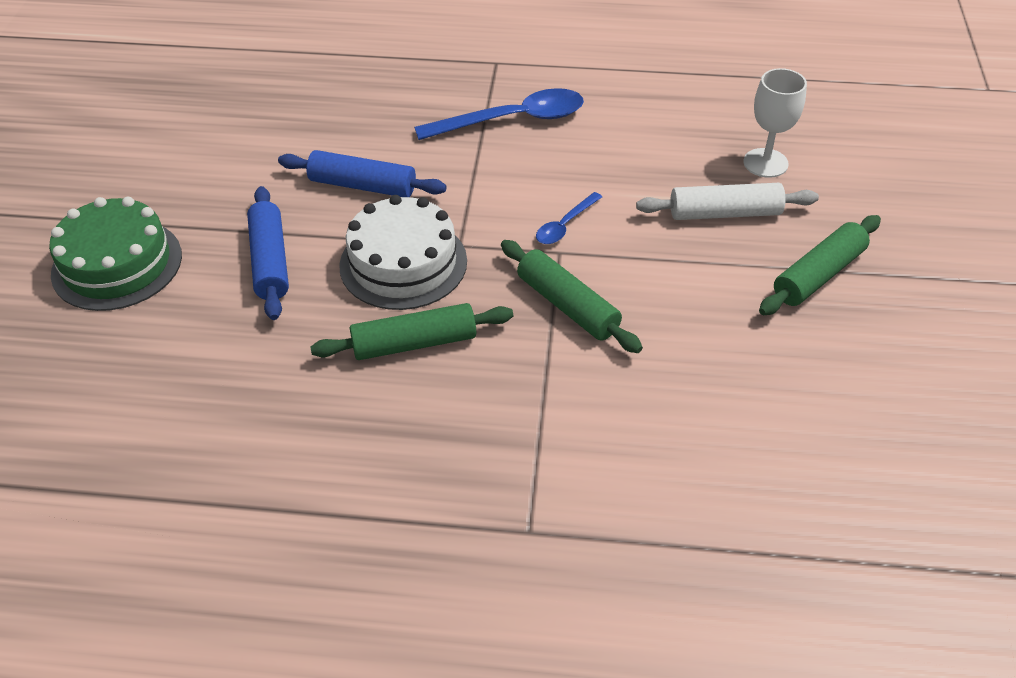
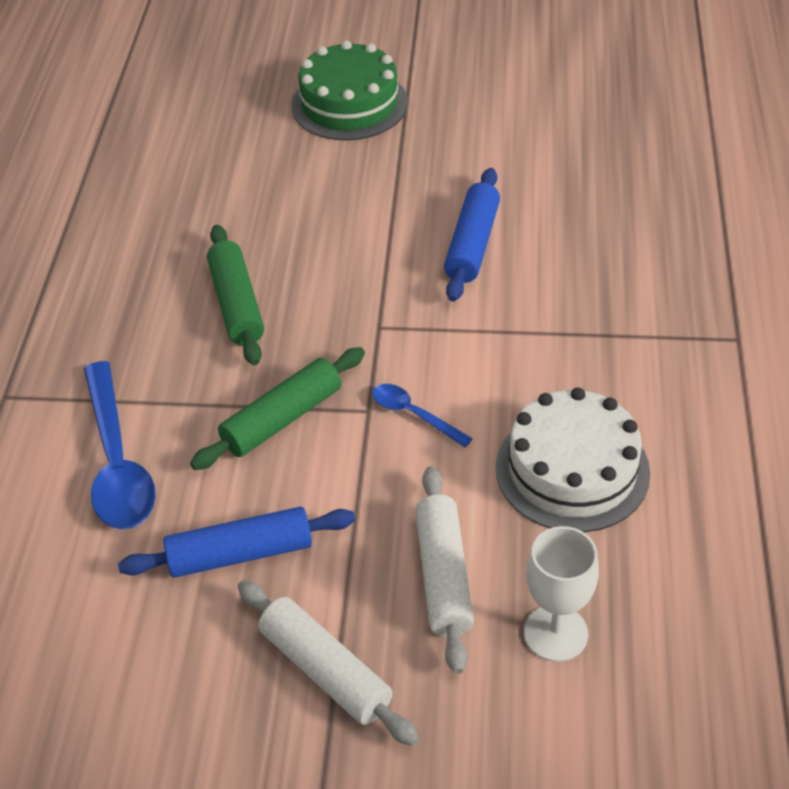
camera: 90 degrees right, 0 degrees up
blue rolling pin [247,186,289,320] -> blue rolling pin moved to [118,507,355,578]
white cake [339,195,467,310] -> white cake moved to [496,387,650,532]
blue spoon [414,88,584,140] -> blue spoon moved to [84,361,156,529]
green rolling pin [759,215,881,315] -> white rolling pin [238,580,419,746]

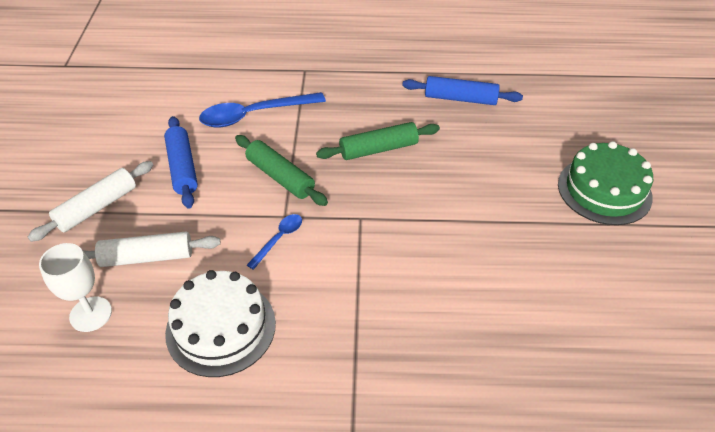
camera: 85 degrees right, 0 degrees up
blue rolling pin [444,168,500,301] -> blue rolling pin moved to [402,76,523,105]

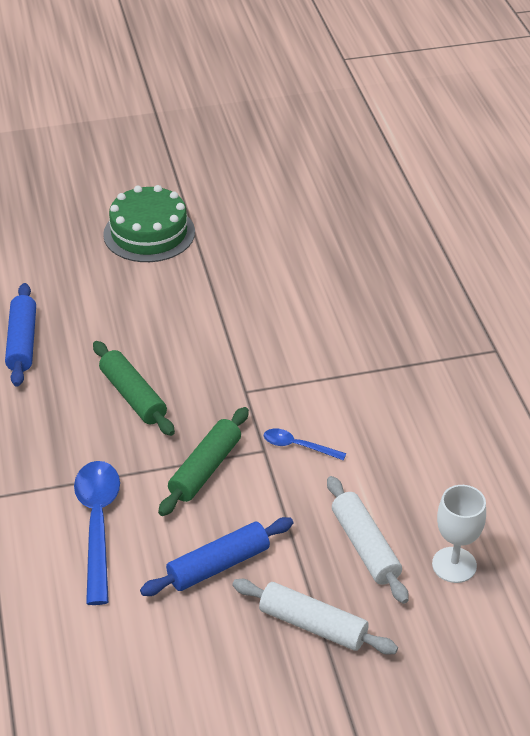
camera: 105 degrees left, 5 degrees down
white cake [165,270,276,377] -> none
blue spoon [199,92,326,127] -> blue spoon turned 150 degrees counterclockwise [74,461,120,605]

